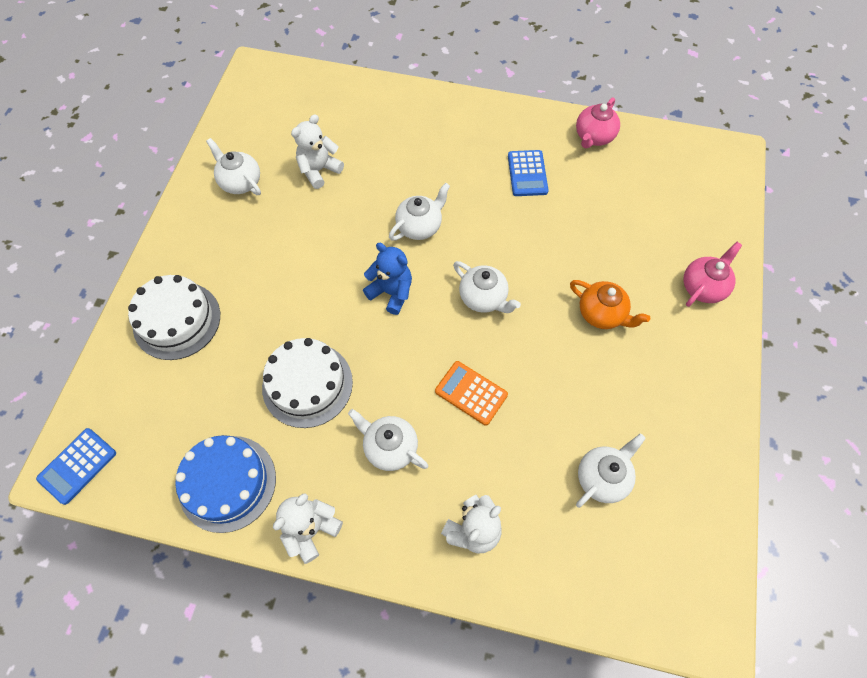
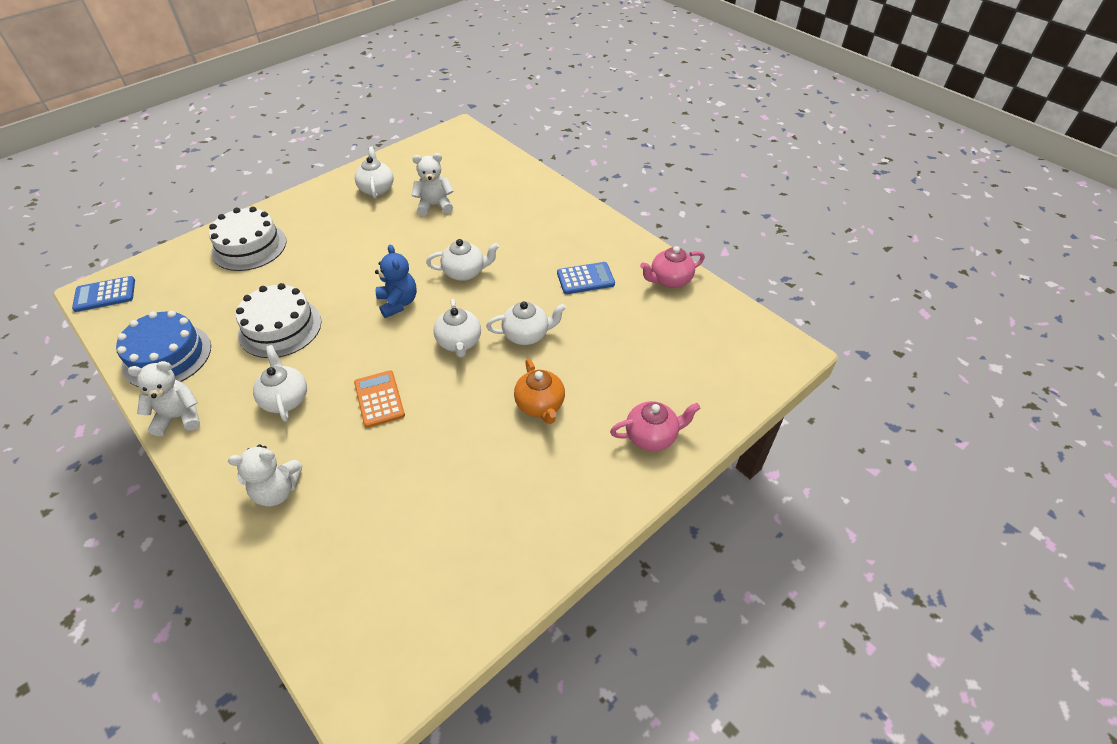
camera: 35 degrees right, 15 degrees down
blue calculator [508,150,549,196] -> blue calculator turned 135 degrees counterclockwise [557,262,615,294]
white teapot [576,434,646,508] -> white teapot moved to [486,301,566,345]

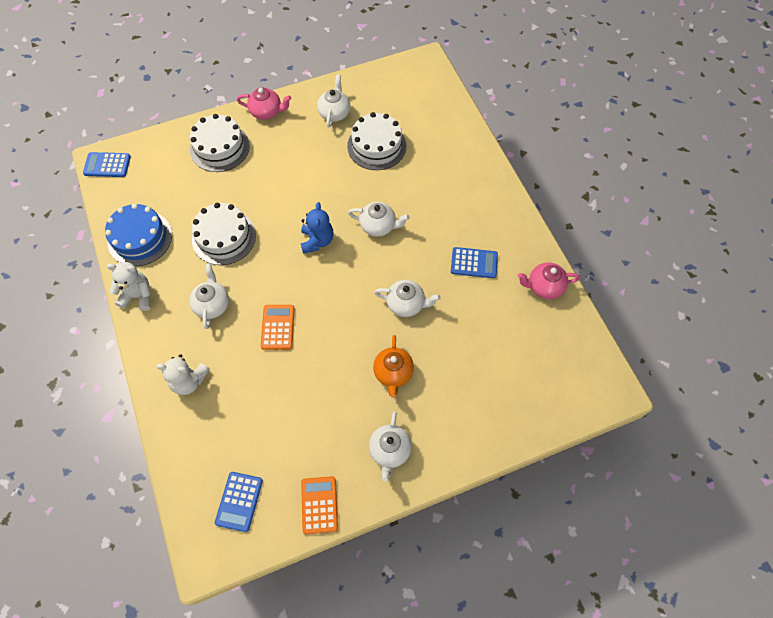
camera: 20 degrees right, 15 degrees up
white teddy bear [412,153,454,216] -> white cake [347,112,406,170]
white teapot [434,299,481,357] -> white teapot moved to [369,411,411,482]
pink teapot [610,401,701,451] -> pink teapot moved to [237,88,291,120]
none -> blue calculator [215,472,263,532]
none -> orange calculator [301,476,338,534]

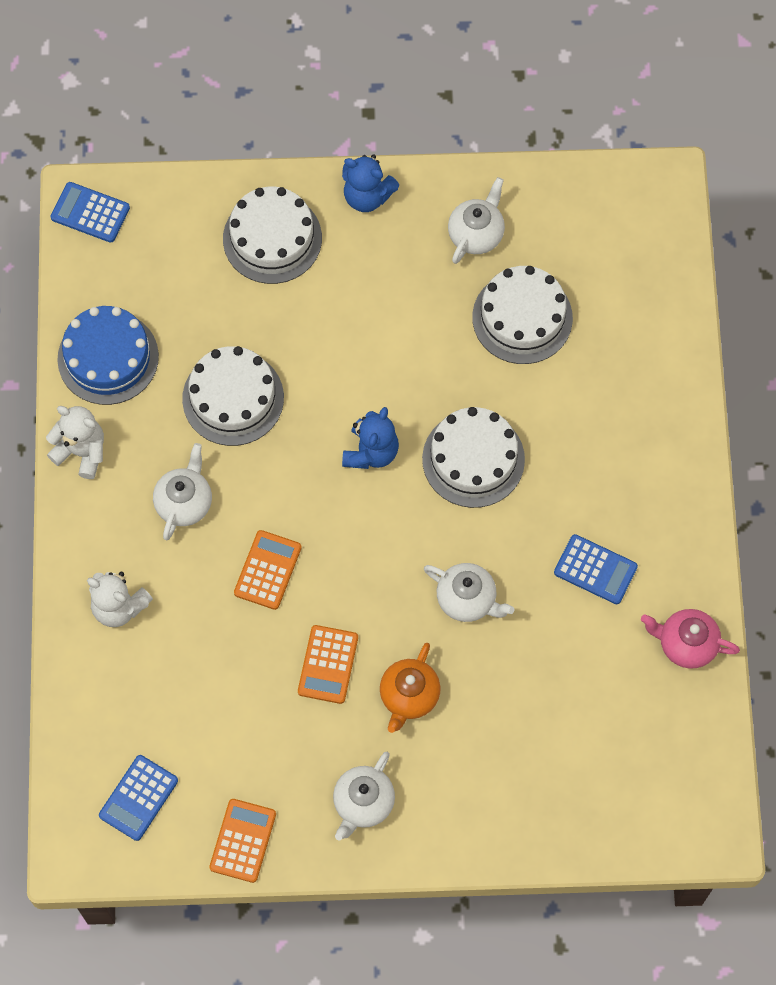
camera: 20 degrees right, 5 degrees up
pink teapot [237,88,291,120] -> blue teddy bear [342,154,400,212]
white teapot [348,202,410,237] -> white cake [422,407,525,508]
none -> orange calculator [298,625,358,704]

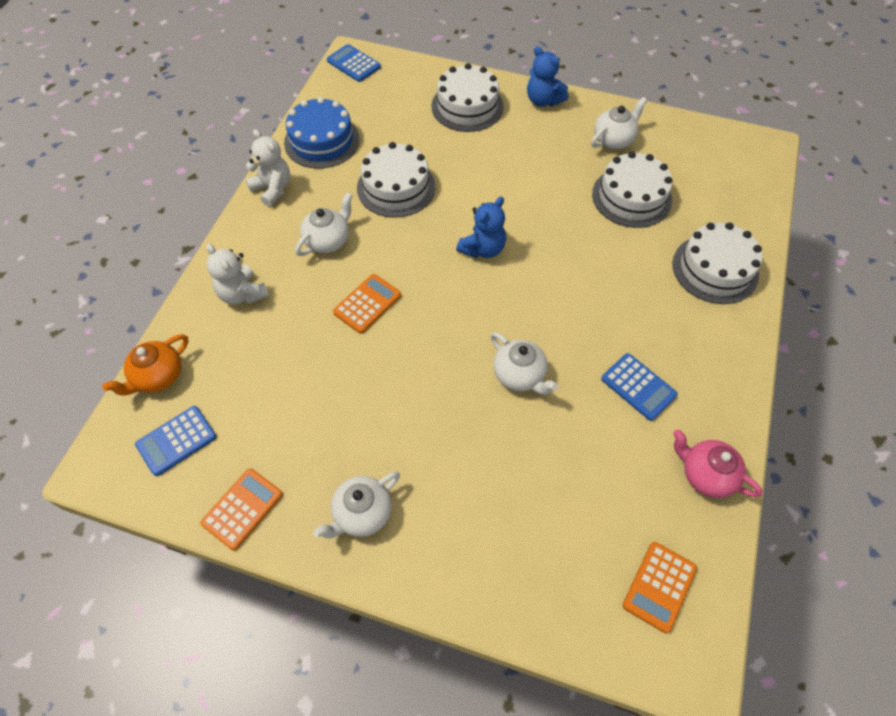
camera: 20 degrees right, 10 degrees down
orange calculator [298,625,358,704] -> orange calculator moved to [623,542,697,633]
orange teapot [380,643,440,733] -> orange teapot moved to [102,334,189,395]
white cake [422,407,525,508] -> white cake moved to [672,222,763,304]

